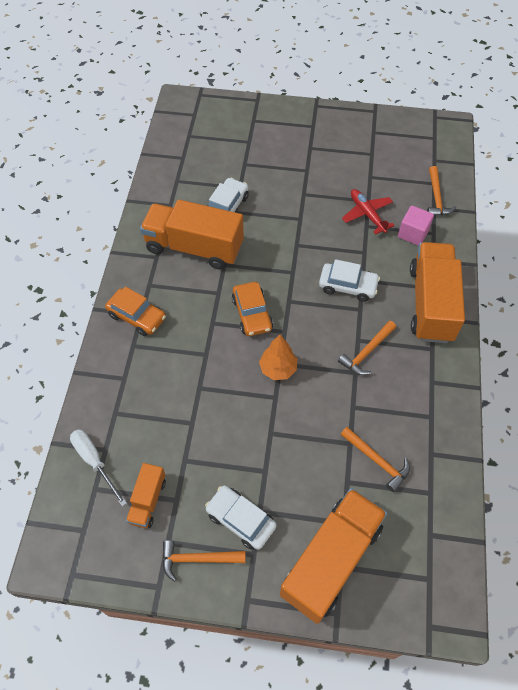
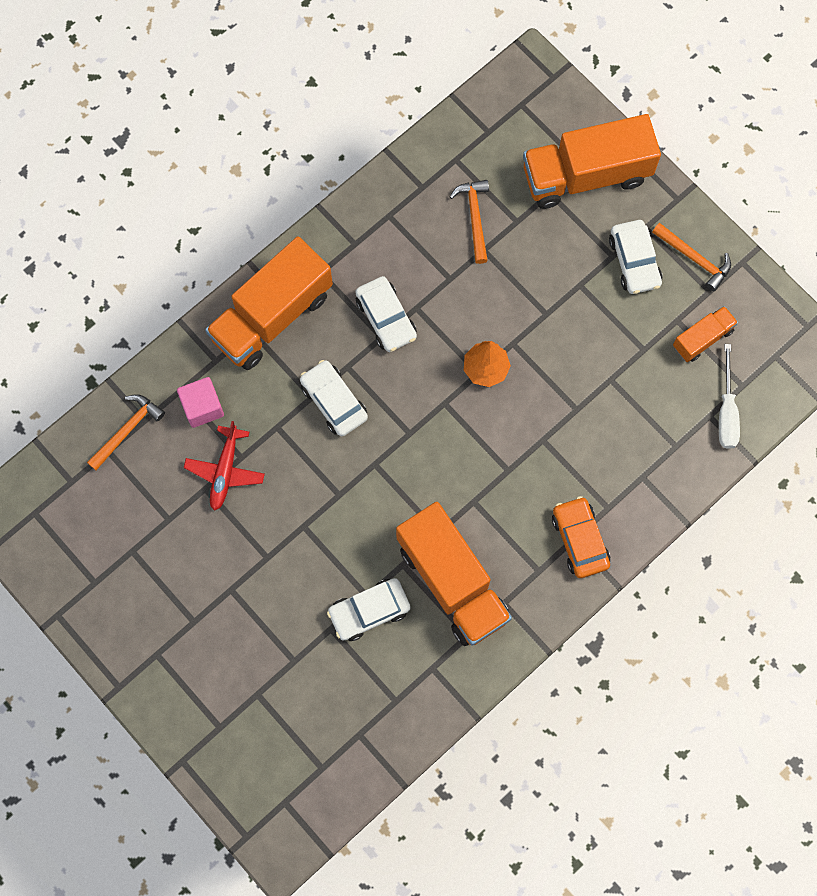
camera: 140 degrees left, 15 degrees up
orange car [232,282,273,336] -> none
orange hammer [338,321,396,375] -> white car [355,276,417,352]

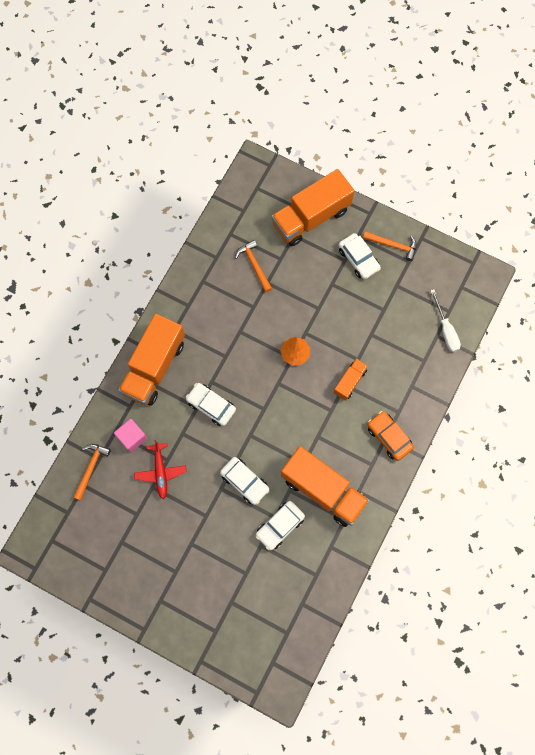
camera: 20 degrees left, 0 degrees up
white car [355,276,417,352] -> white car moved to [220,457,269,505]
orange truck [673,306,738,362] -> orange truck moved to [334,358,368,401]

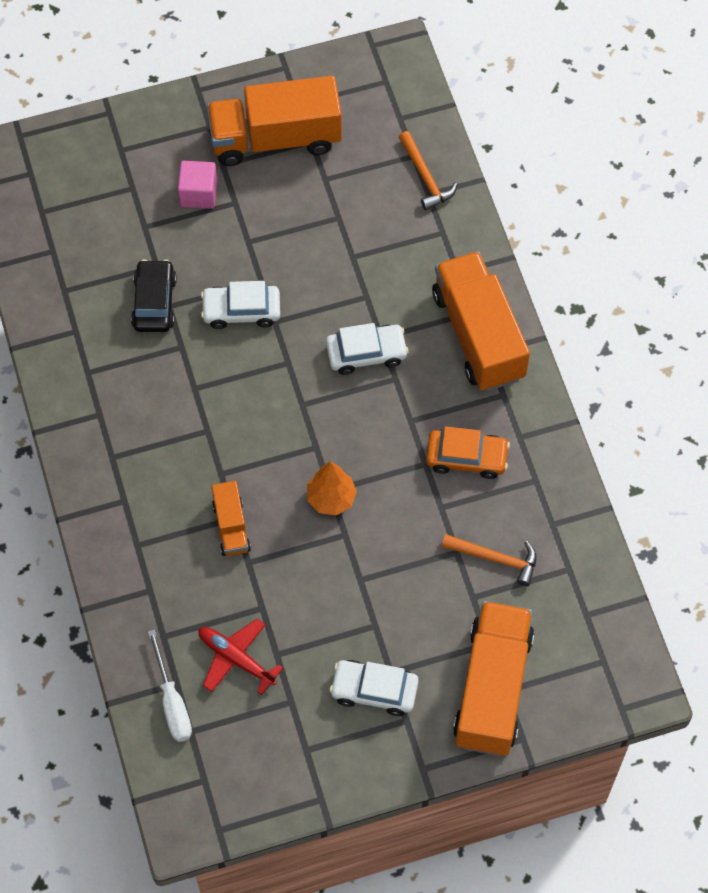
camera: 135 degrees right, 10 degrees down
pink cube [114,419,147,453] -> pink cube moved to [178,161,217,209]
red plane [134,440,187,499] -> red plane moved to [198,619,283,695]
white car [256,501,305,550] -> black car [131,259,177,332]
orange truck [281,446,370,527] -> orange truck moved to [207,76,342,166]
orange hammer [363,231,417,261] -> none
orange car [367,411,414,461] -> orange car moved to [426,426,510,479]
white screwdriver [430,289,461,352] -> white screwdriver turned 135 degrees counterclockwise [148,630,192,742]

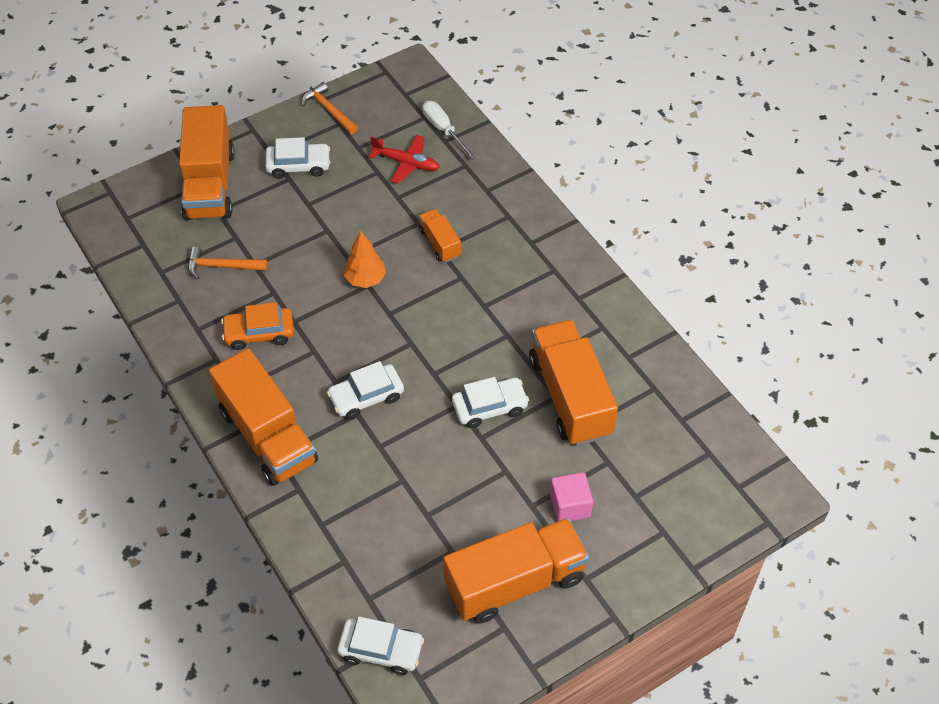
camera: 165 degrees right, 10 degrees down
black car [131,259,177,332] -> orange truck [529,320,618,446]
orange hammer [399,131,457,211] -> orange hammer moved to [302,82,358,134]
none -> white car [337,617,424,675]

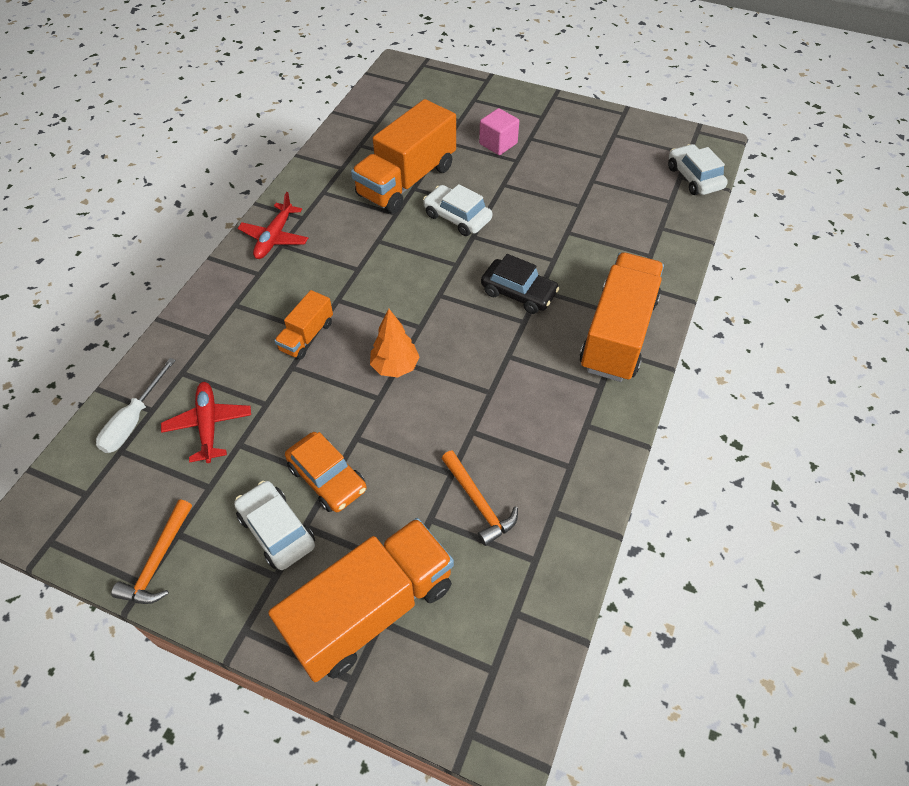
camera: 125 degrees left, 0 degrees up
orange car [221,302,294,350] -> orange car moved to [285,432,367,512]
white car [327,361,404,419] -> black car [481,254,560,314]
orange truck [443,518,589,623] -> none
none -> red plane [238,192,308,259]

